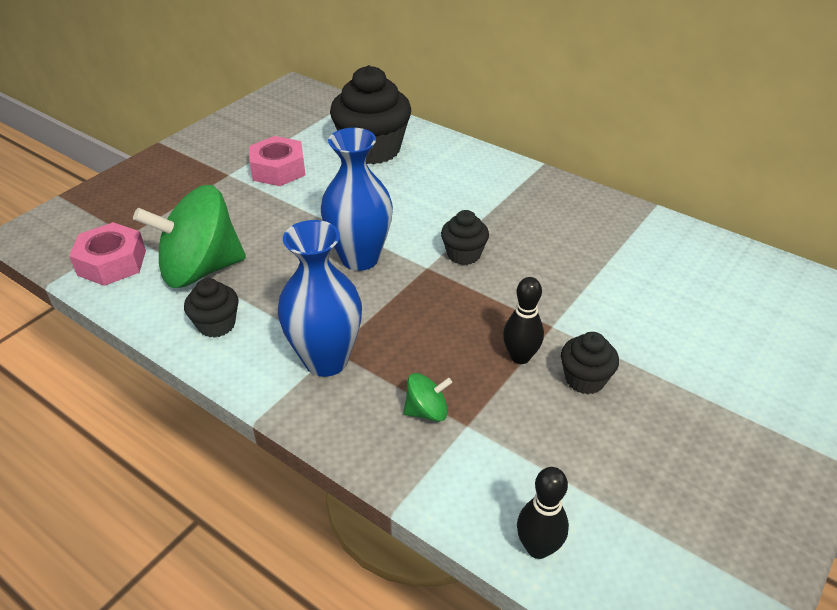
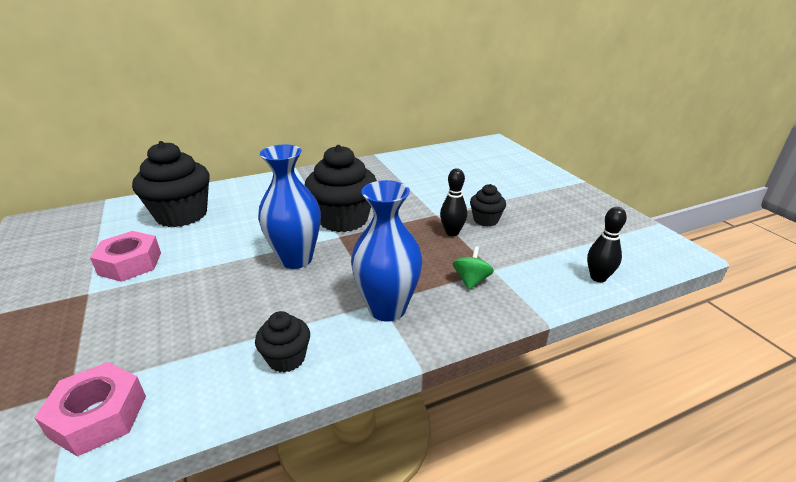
camera: 60 degrees left, 10 degrees down
green spinning top [133,185,246,288] -> none
black cupcake [441,210,489,265] -> black cupcake [304,145,377,232], size x1.98

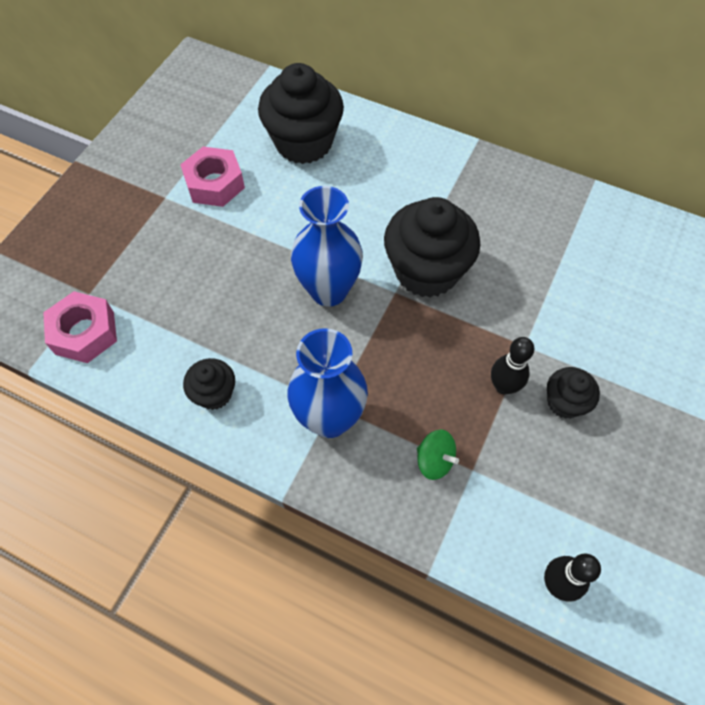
camera: 50 degrees right, 30 degrees up
green spinning top [453,246,494,290] -> green spinning top turned 60 degrees clockwise [417,429,459,480]

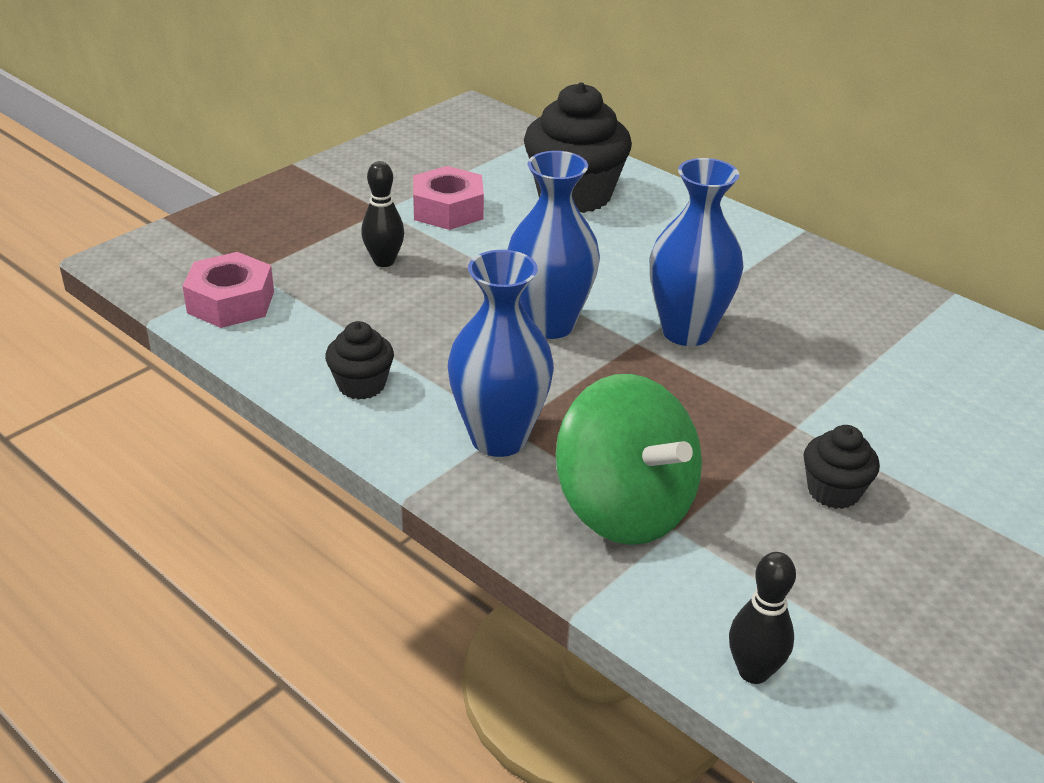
camera: 15 degrees right, 25 degrees down
black cupcake [384,197,481,297] -> blue vase [650,158,744,346]
green spinning top [417,429,459,480] -> green spinning top [556,374,702,545], size x2.32
black bowling pin [491,337,534,394] -> black bowling pin moved to [361,161,404,267]

